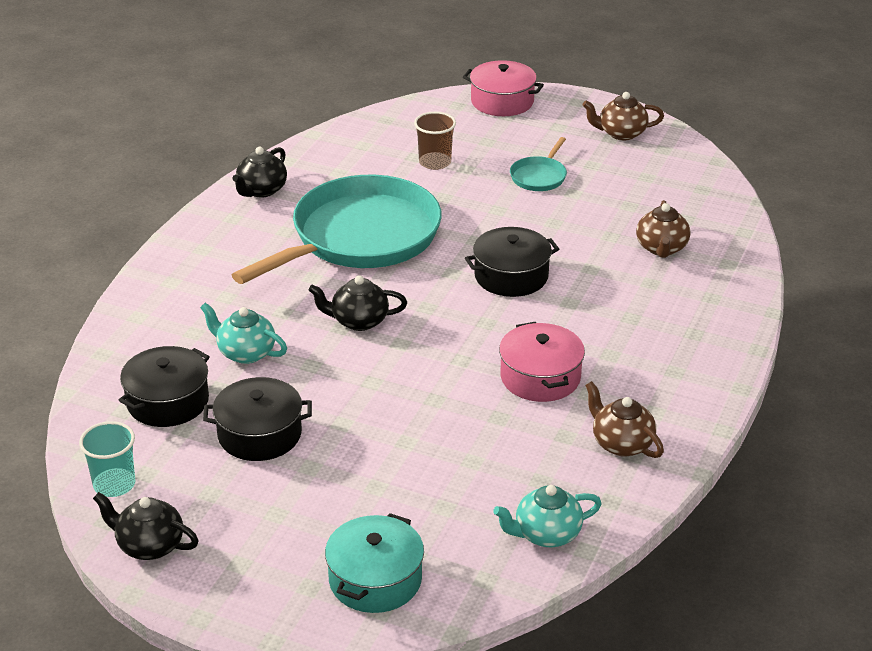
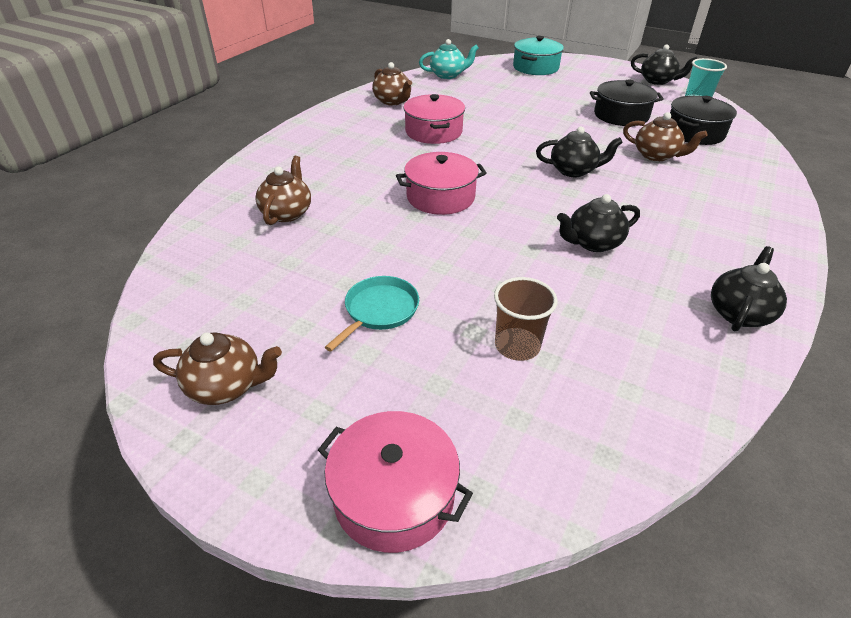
camera: 175 degrees left, 5 degrees up
turquoise teapot [200,303,287,364] -> brown teapot [623,112,707,161]
turquoise pan [232,175,442,284] -> black teapot [557,194,640,252]
black pot [465,227,559,297] -> pink pot [396,152,487,215]

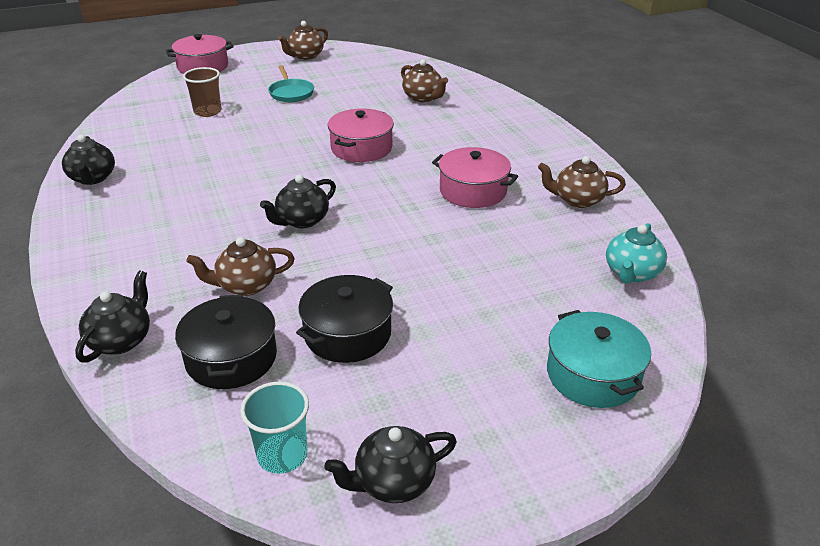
camera: 130 degrees right, 5 degrees down
black teapot [557,194,640,252] -> black teapot moved to [75,270,150,363]

